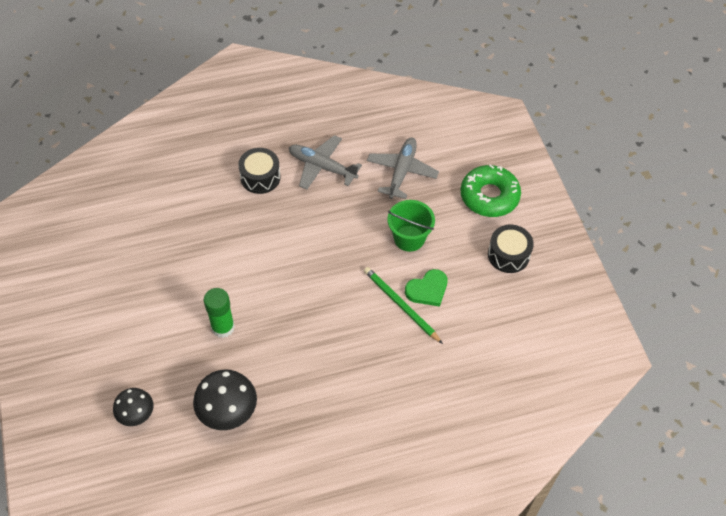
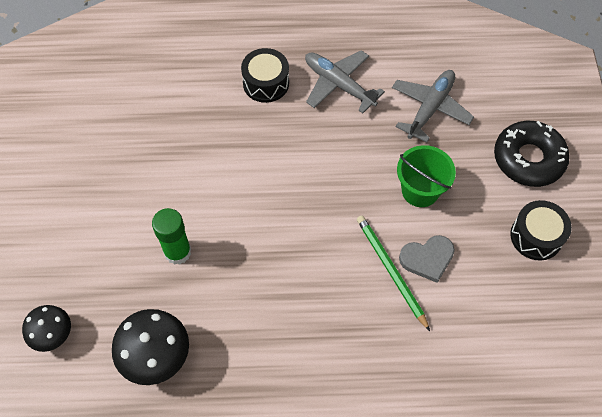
camera: 15 degrees right, 5 degrees up
green heart [405,269,447,307] -> grey heart [399,235,455,283]
green donut [461,164,521,217] -> black donut [494,121,570,187]

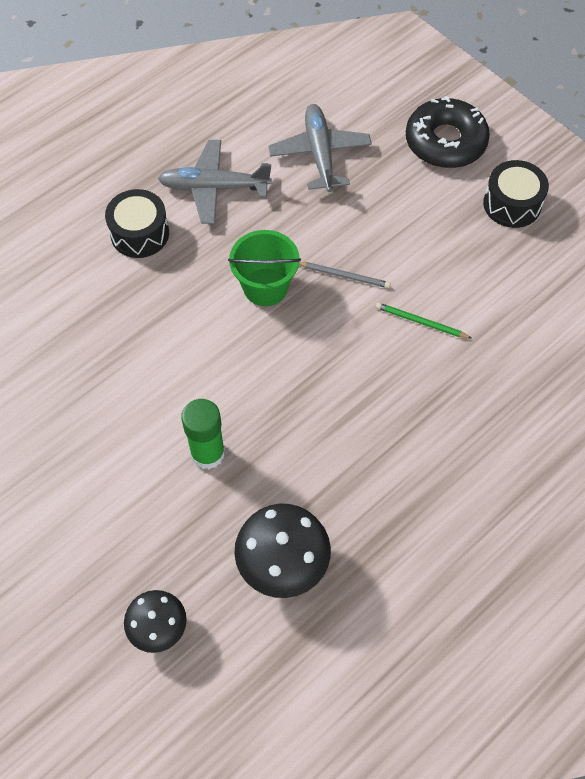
camera: 40 degrees left, 0 degrees up
green pencil [357,216,430,331] -> green pencil [376,302,471,338], size x0.63
green bucket [397,145,456,207] -> green bucket moved to [228,230,301,306]
grey heart [399,235,455,283] -> none
none -> grey pencil [299,262,391,288]

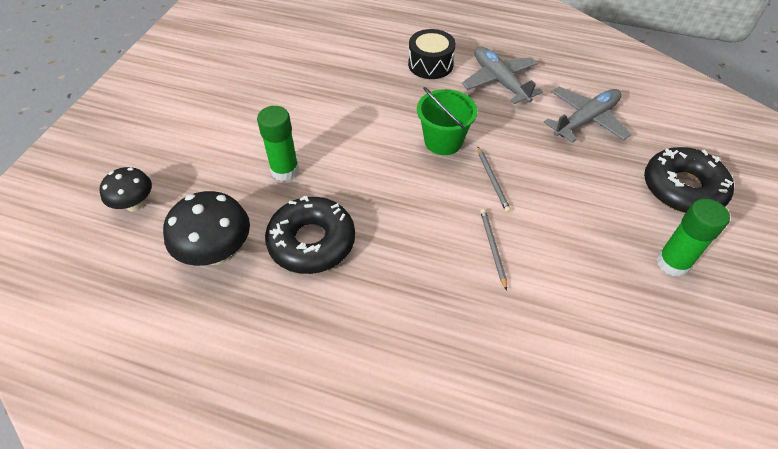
camera: 60 degrees right, 10 degrees down
green pencil [376,302,471,338] -> grey pencil [480,209,507,291]
black drum [483,160,549,228] -> green glue stick [656,199,730,277]
none -> black donut [265,195,355,274]

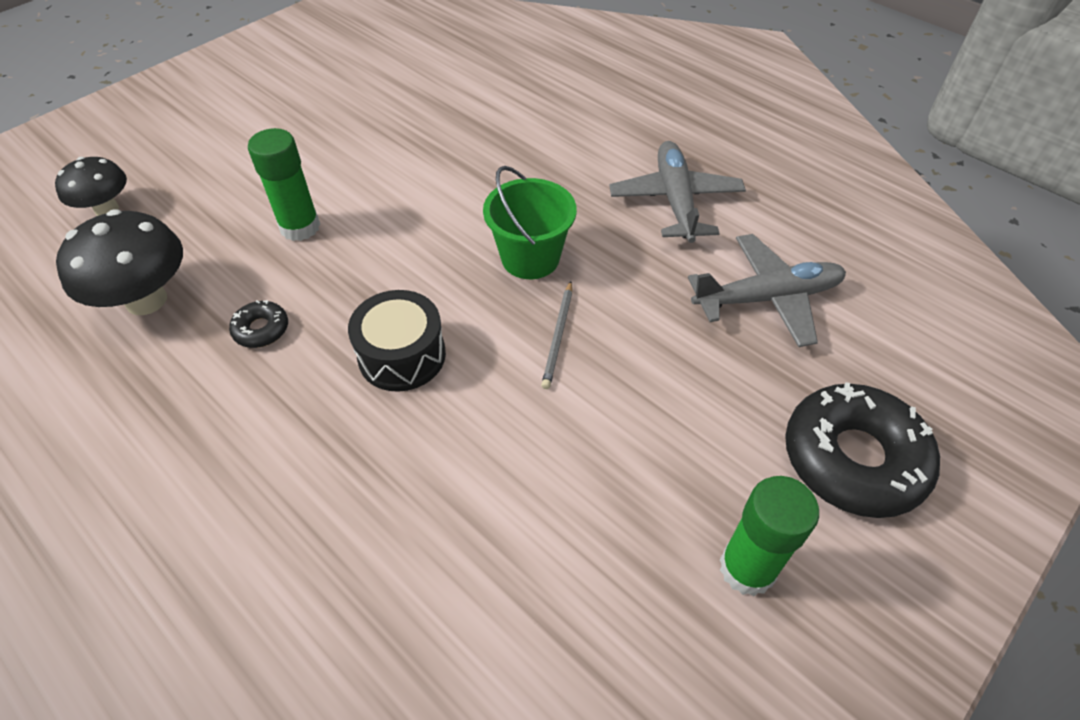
camera: 25 degrees right, 0 degrees up
black donut [265,195,355,274] -> black donut [229,300,288,348], size x0.45
black drum [408,29,456,79] -> black drum moved to [348,290,446,392]
grey pencil [480,209,507,291] -> none

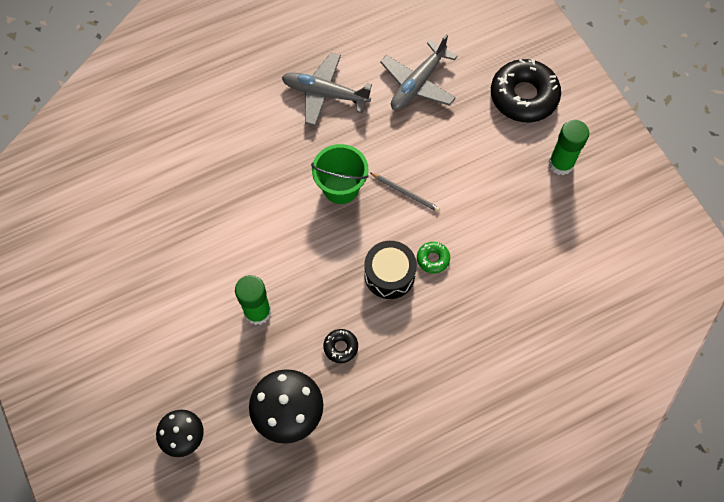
camera: 70 degrees left, 15 degrees up
grey plane [688,234,846,347] -> grey plane turned 150 degrees counterclockwise [380,34,458,110]
none -> green donut [417,242,450,274]

